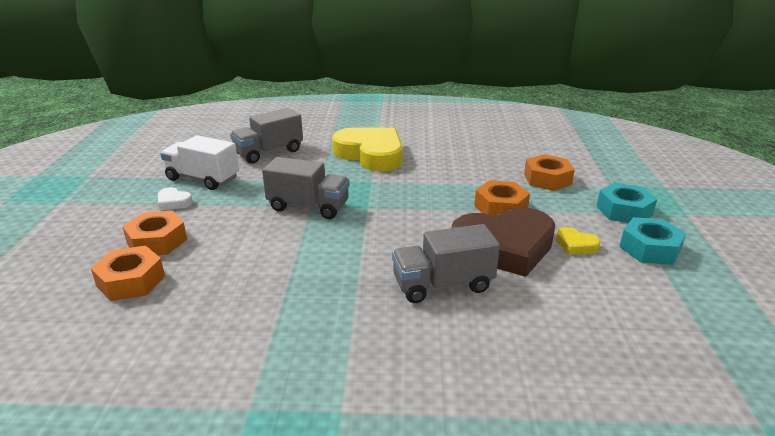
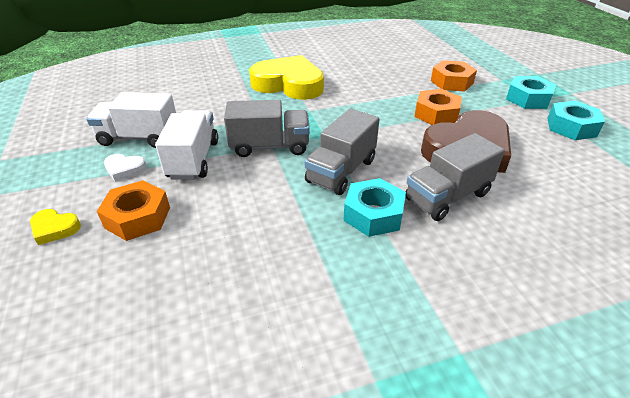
camera: 20 degrees left, 10 degrees up
orange nut [91,245,165,301] -> none
grey truck [230,108,303,164] -> grey truck moved to [305,109,379,195]
yellow heart [556,227,601,255] -> yellow heart moved to [30,209,81,245]
none -> white truck [155,110,218,180]
none -> turquoise nut [343,178,406,237]

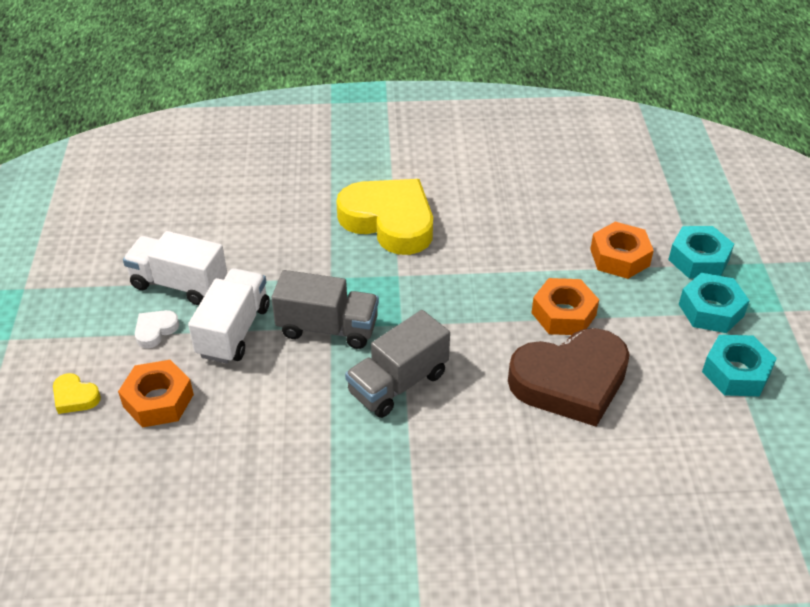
camera: 15 degrees right, 5 degrees up
white heart [104,154,147,182] -> white heart turned 105 degrees clockwise [135,310,179,348]
turquoise nut [343,178,406,237] -> turquoise nut moved to [668,226,734,278]
grey truck [405,133,505,221] -> none

